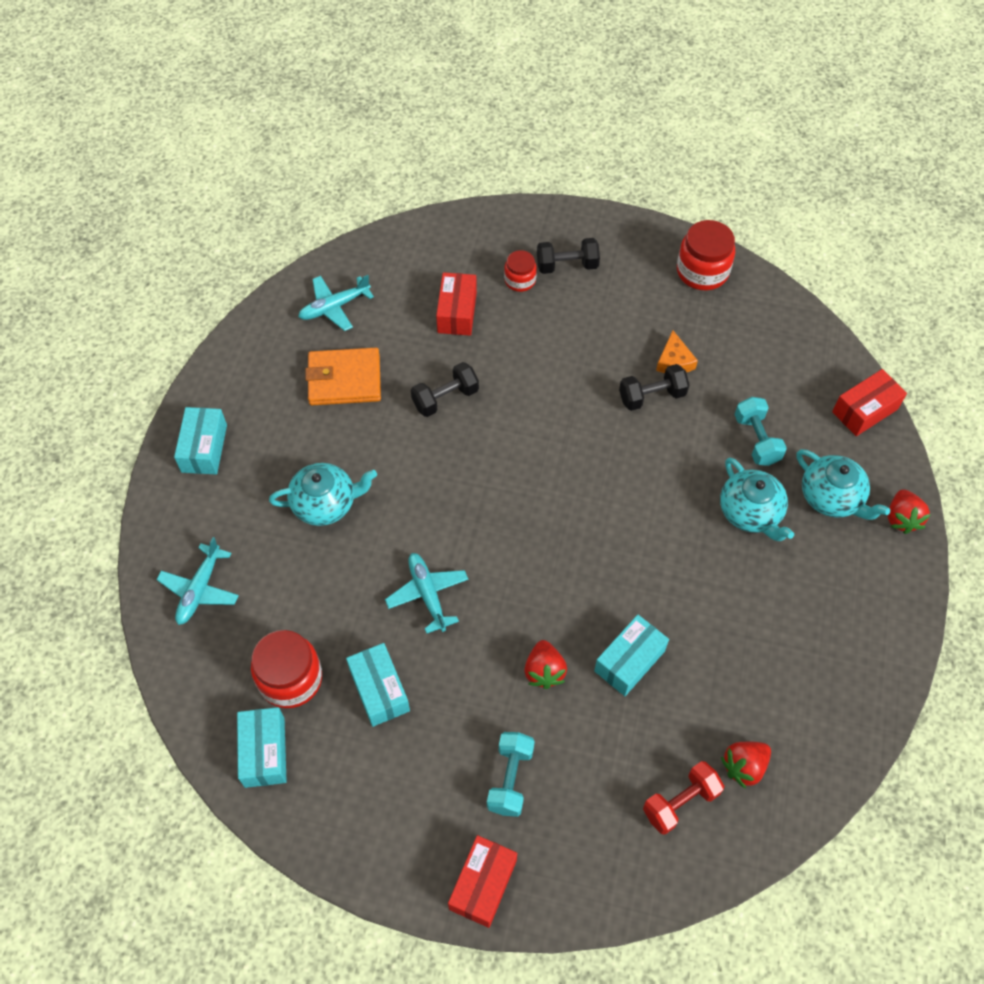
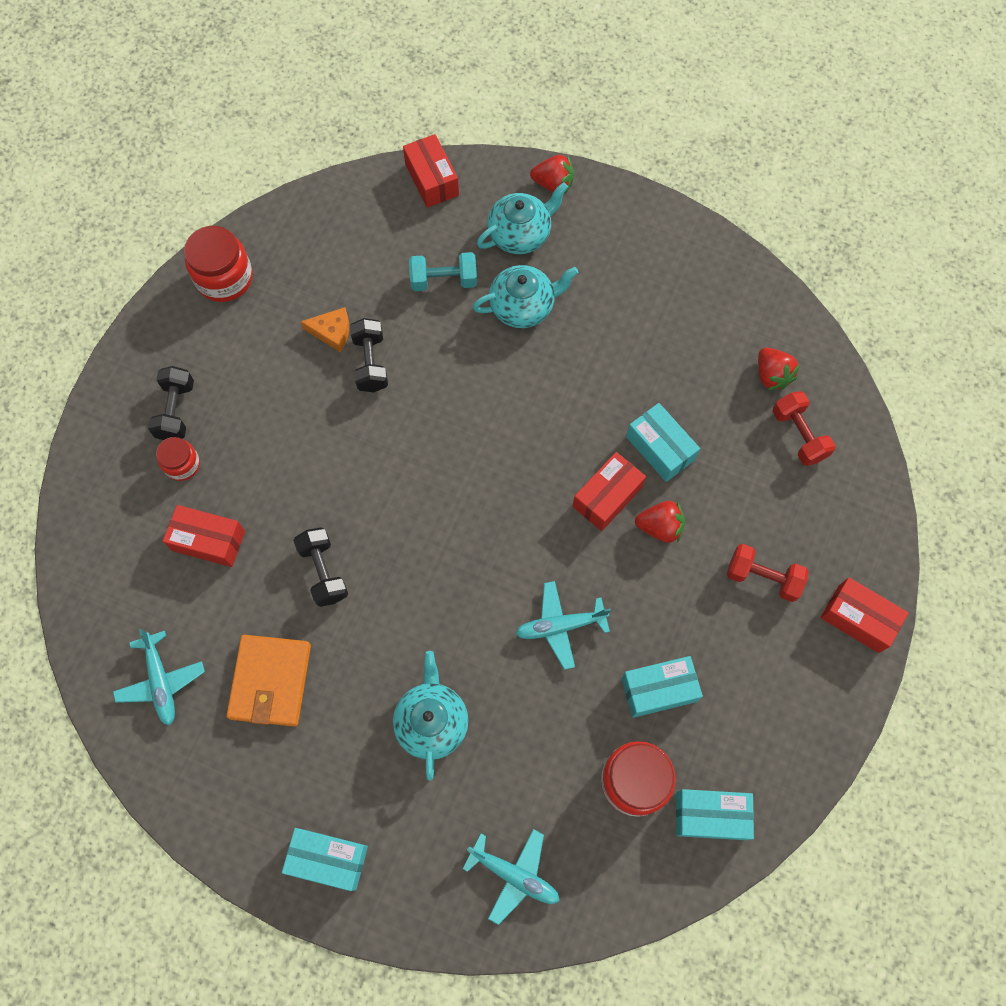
camera: 80 degrees left, 10 degrees up
turquoise dumbbell [487,732,535,817] -> red dumbbell [727,544,809,602]
none -> red box [572,452,646,531]

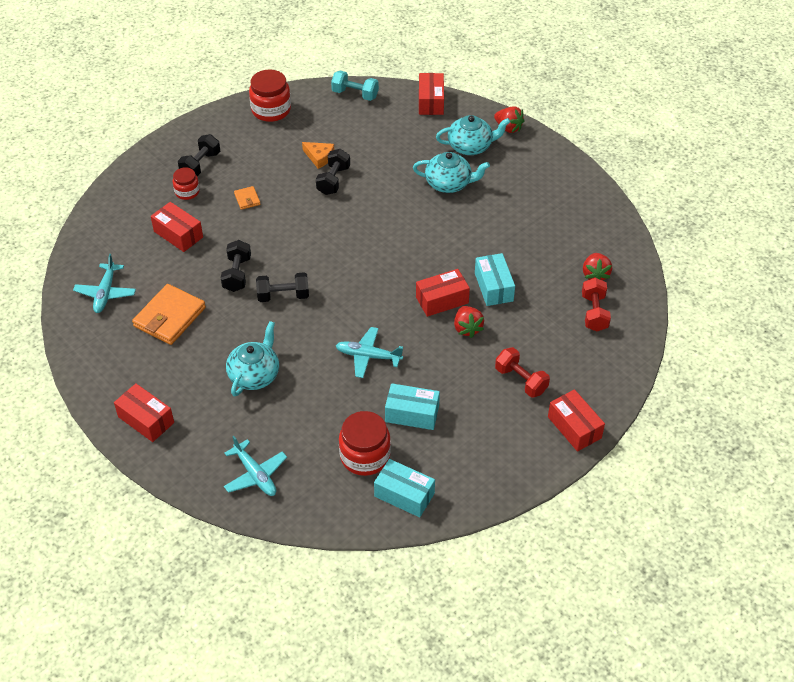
camera: 25 degrees right, 20 degrees down
turquoise box [282,828,368,891] -> red box [114,384,174,442]
turquoise dumbbell [409,252,477,291] -> turquoise dumbbell moved to [331,71,379,101]
red strawberry [635,501,685,543] -> red strawberry turned 45 degrees clockwise [454,306,484,338]
none -> orange wallet [234,186,260,210]
none -> black dumbbell [256,272,309,302]

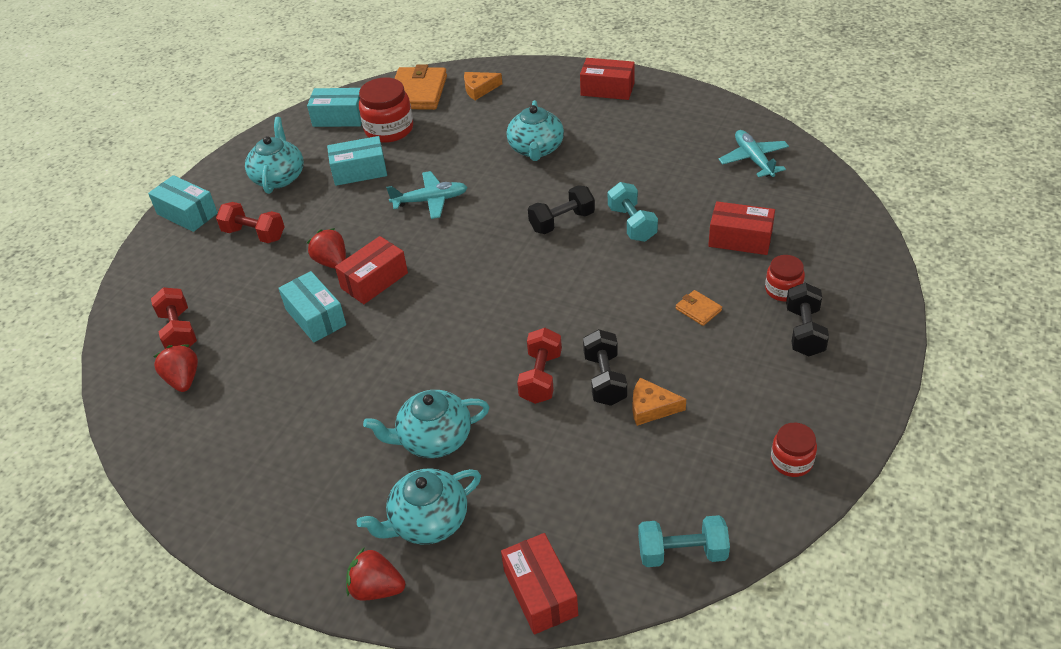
camera: 160 degrees right, 5 degrees down
orange wallet [132,284,206,345] -> orange wallet moved to [394,64,447,110]
black dumbbell [221,240,251,292] -> turquoise dumbbell [608,182,658,242]
turquoise plane [224,436,287,496] -> orange cheese [464,72,502,100]
red jar [249,70,291,122] -> red jar [771,423,817,477], size x0.59
red box [548,389,605,452] -> turquoise box [148,175,218,232]
none -> turquoise teapot [245,117,304,194]
none -> red dumbbell [517,328,562,404]

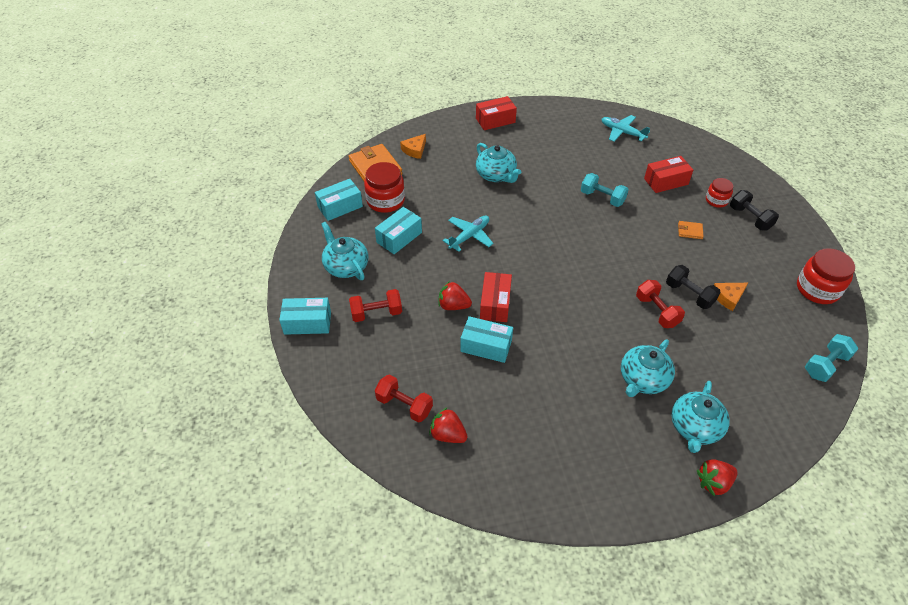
camera: 40 degrees left, 5 degrees up
red box [501,533,578,635] -> none
black dumbbell [528,185,595,234] -> none
red jar [771,423,817,477] -> red jar [797,248,855,304], size x1.69

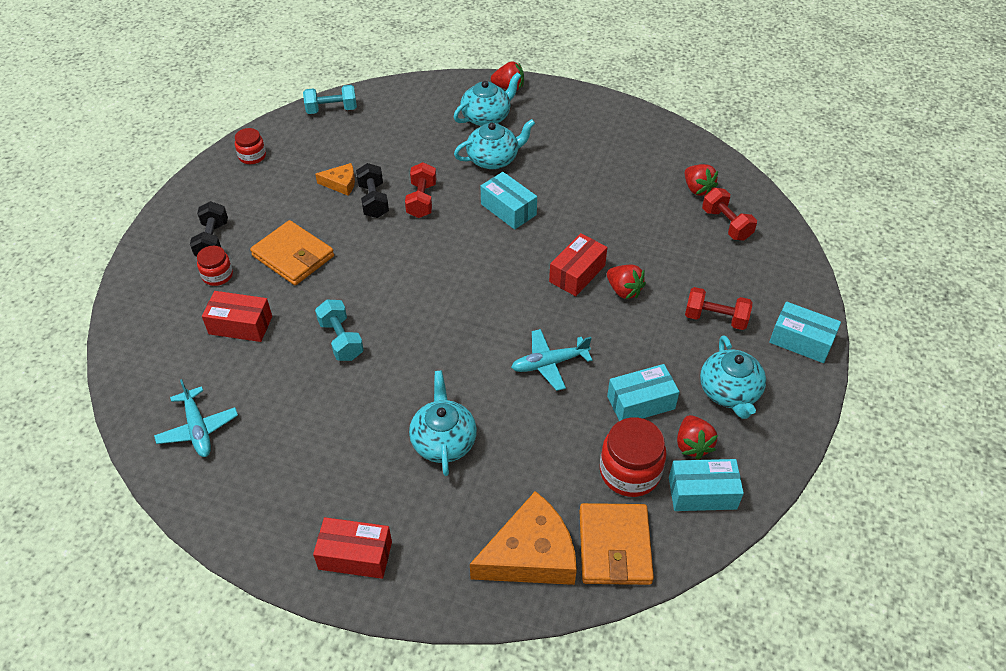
camera: 150 degrees left, 0 degrees up
orange cheese [400,134,426,159] -> orange cheese [470,491,577,585], size x1.99
turquoise box [460,316,513,363] -> turquoise box moved to [481,172,537,229]
orange wallet [678,221,704,239] -> orange wallet [250,220,334,285], size x2.16
red jar [797,248,855,304] -> red jar [235,128,266,164], size x0.59
none -> red strawberry [677,415,718,459]

